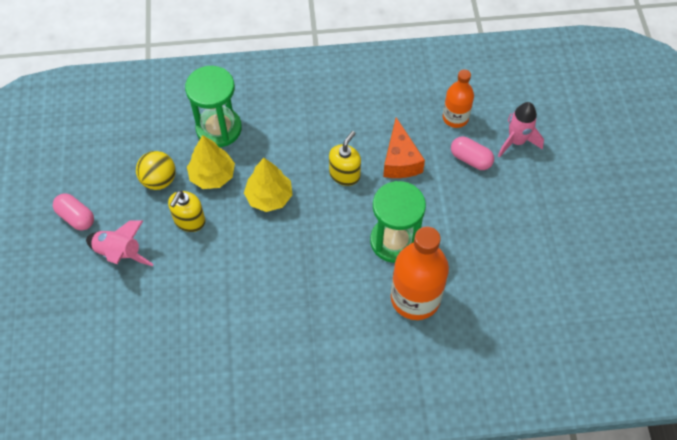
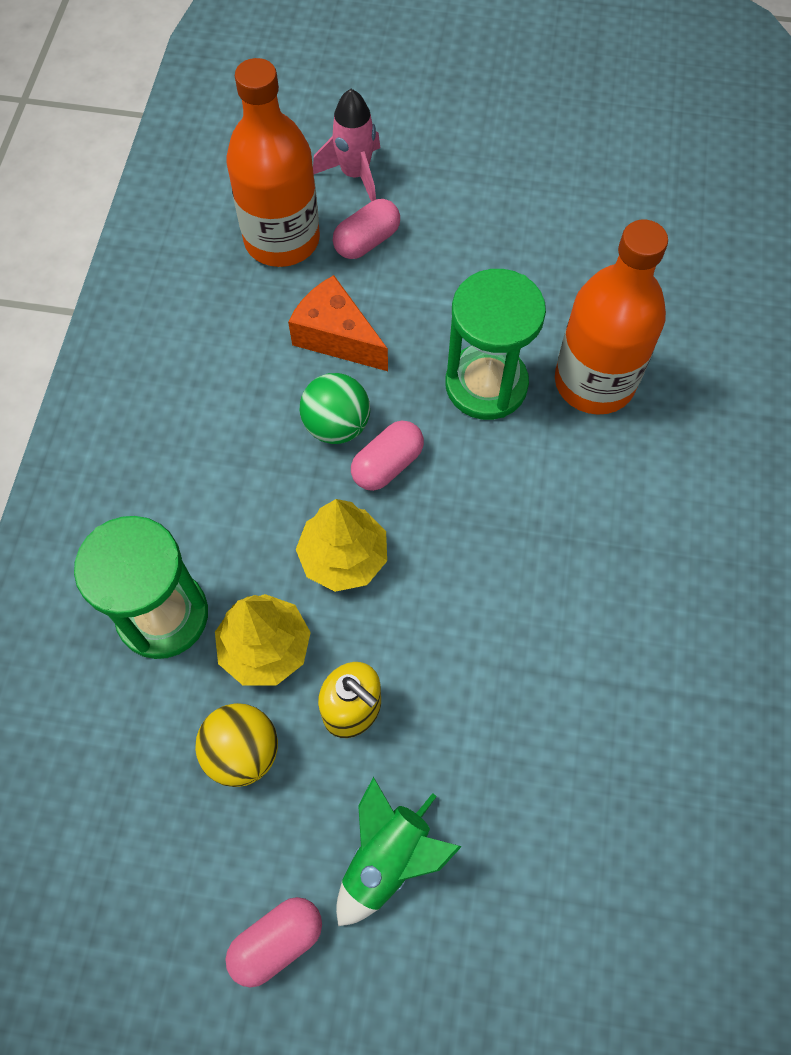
camera: 75 degrees left, 5 degrees up
pink rocket [86,220,154,266] -> green rocket [336,777,462,926]
yellow soap dispenser [329,131,361,186] -> green ball [300,373,370,444]
orange cheese [383,117,425,178] -> orange cheese turned 150 degrees counterclockwise [288,275,388,371]
orange bottle [443,69,474,128] -> orange bottle [226,58,320,267], size x1.69
none -> pink capsule [351,420,424,491]

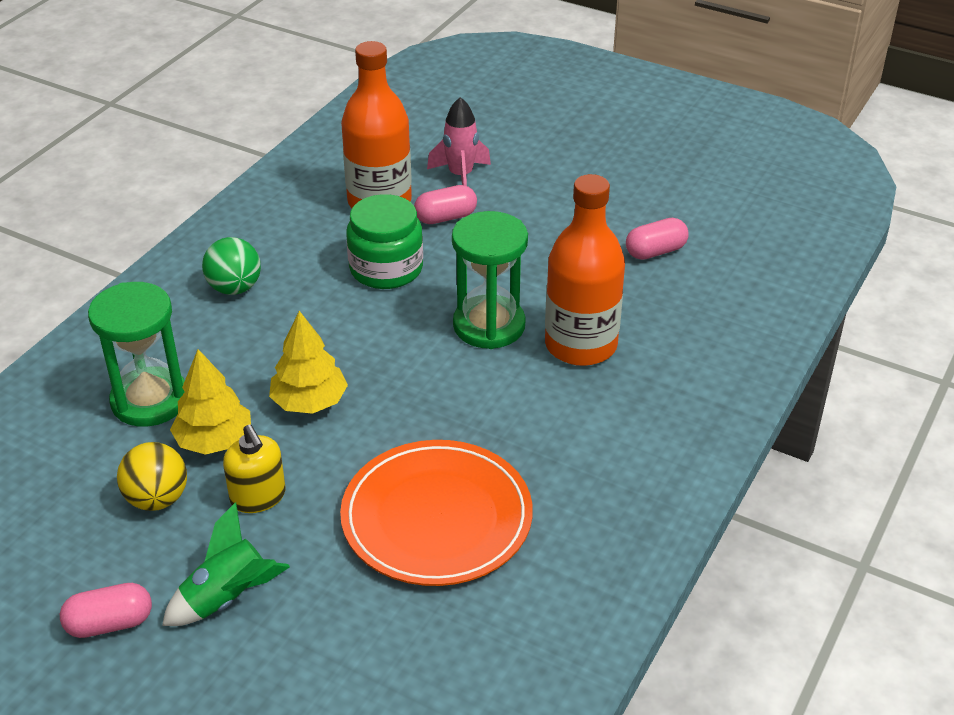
camera: 20 degrees right, 25 degrees down
orange cheese [288,275,388,371] -> green jar [346,194,423,289]
green ball [300,373,370,444] -> green ball moved to [202,237,261,295]
pink capsule [351,420,424,491] -> pink capsule moved to [626,218,689,260]
none -> orange plate [340,440,533,586]

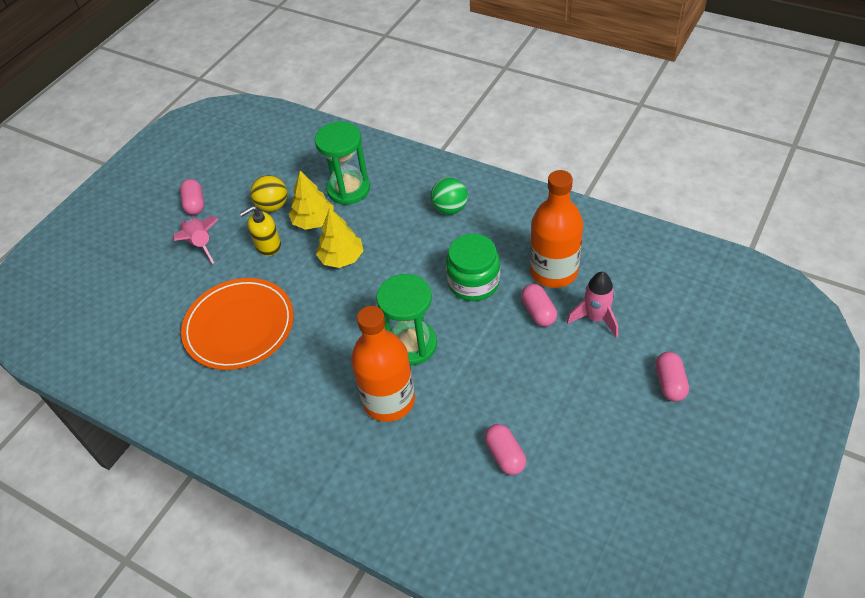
camera: 95 degrees right, 10 degrees up
green rocket [162,502,290,626] -> pink rocket [173,216,219,264]
none -> pink capsule [655,352,689,402]

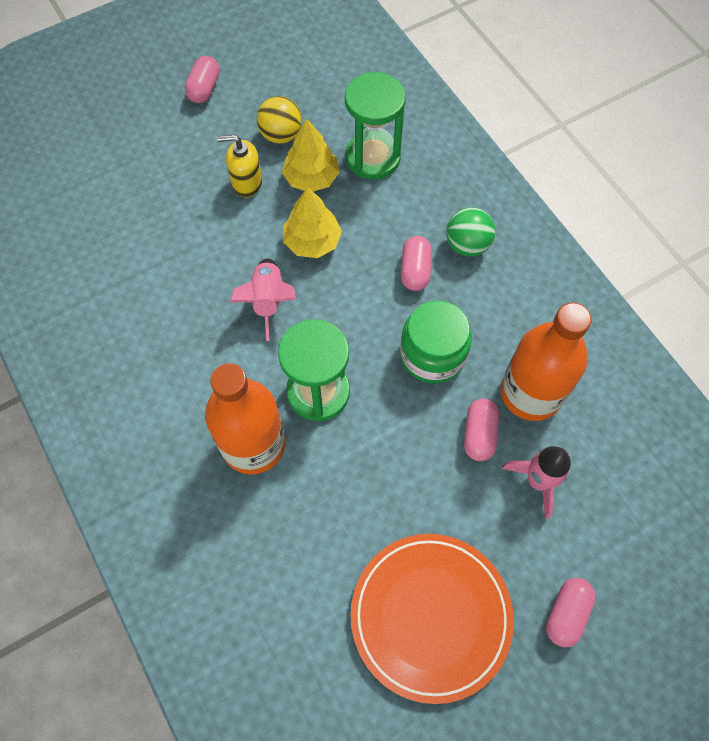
camera: 25 degrees right, 15 degrees up
pink rocket [173,216,219,264] -> pink rocket moved to [230,258,296,341]
orange plate [181,278,294,370] -> orange plate moved to [351,534,514,704]
pink capsule [485,424,526,475] -> pink capsule moved to [401,236,432,291]

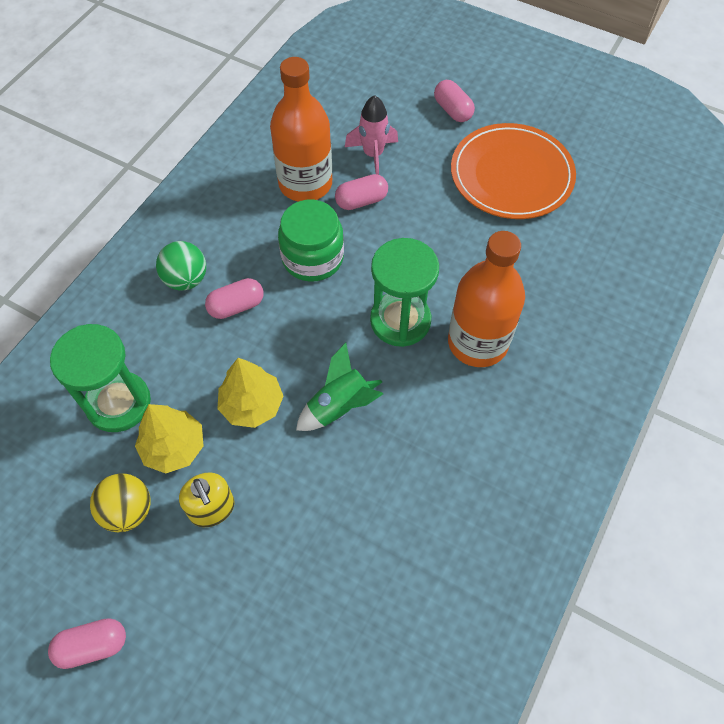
camera: 120 degrees left, 5 degrees down
pink rocket [230,258,296,341] -> green rocket [296,343,383,431]
pink capsule [546,578,596,647] -> pink capsule turned 60 degrees clockwise [434,80,475,122]

